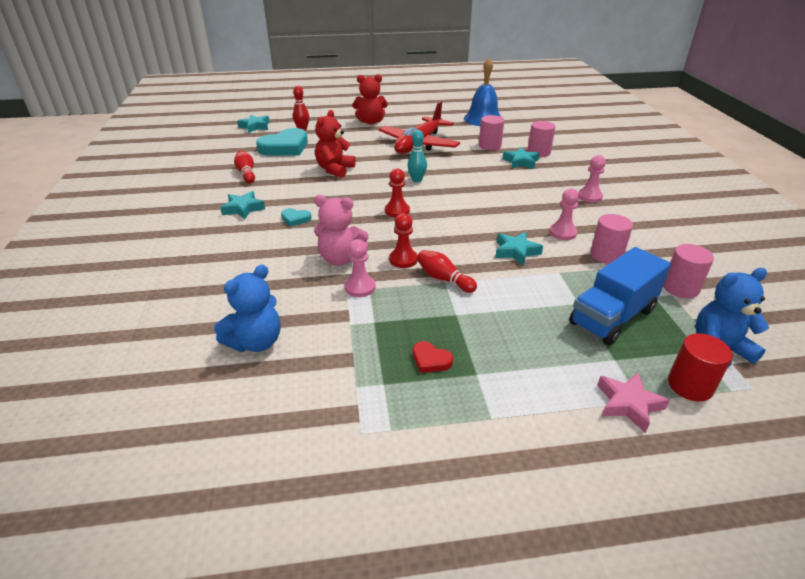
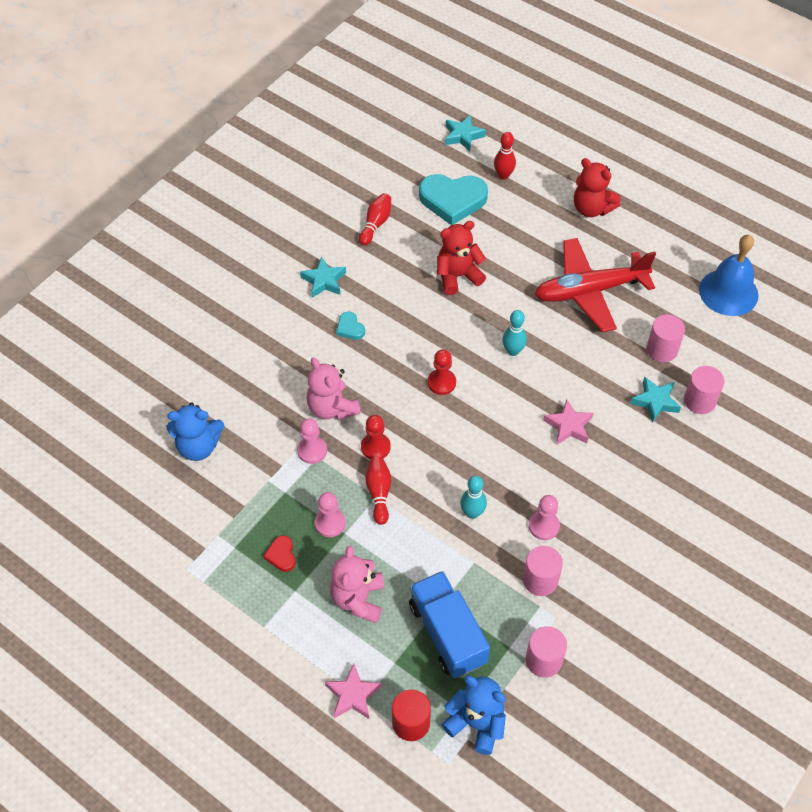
camera: 45 degrees right, 20 degrees up
turquoise star [495,232,543,266] -> turquoise bowling pin [460,475,487,519]
blue truck [569,247,671,345] -> blue truck turned 60 degrees clockwise [409,571,490,678]
pink pawn [578,155,606,203] -> pink pawn moved to [315,492,346,537]
none -> pink teddy bear [330,546,384,623]
none -> pink star [543,399,594,445]

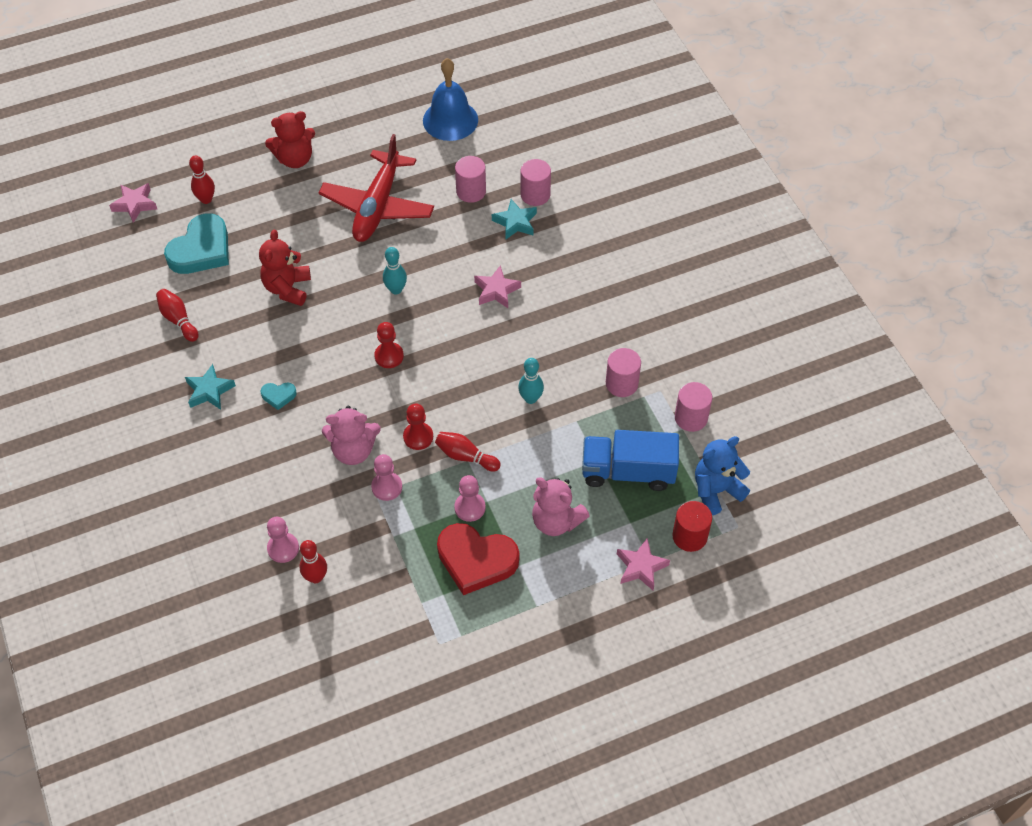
camera: 60 degrees left, 0 degrees up
blue teddy bear [167,402,224,461] -> red bowling pin [299,540,327,583]
red heart [263,536,296,572] -> red heart [437,523,519,595], size x2.22
turquoise star [445,115,486,151] -> pink star [109,183,157,223]
pink pawn [529,495,560,540] -> pink pawn moved to [267,517,299,563]

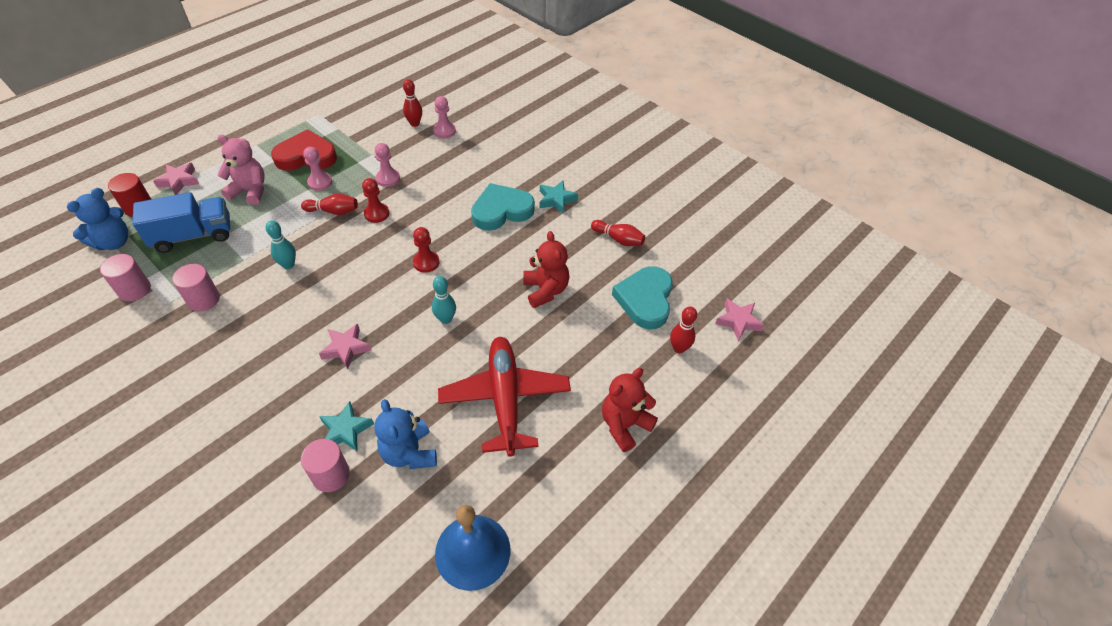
camera: 155 degrees right, 5 degrees down
turquoise heart [260,382,297,410] -> turquoise heart [471,183,535,231], size x2.22
pink teddy bear [322,406,381,465] -> none
pink cylinder [455,156,486,203] -> blue teddy bear [375,399,437,469]

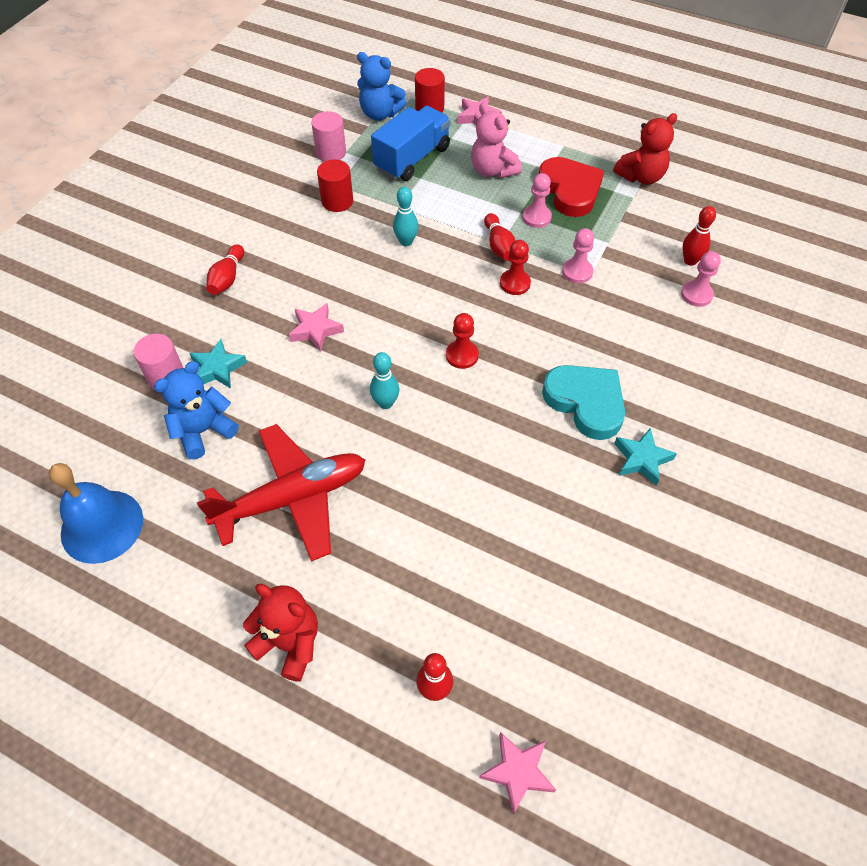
camera: 75 degrees right, 5 degrees up
blue truck [132,192,230,253] -> blue truck turned 105 degrees counterclockwise [371,106,450,181]
pink cylinder [172,264,220,311] -> red cylinder [317,159,353,212]
pink teddy bear [217,135,265,205] -> pink teddy bear turned 150 degrees clockwise [471,103,522,178]
red teddy bear [523,231,569,308] -> red teddy bear moved to [613,113,677,185]
red bowling pin [591,220,645,246] -> red bowling pin moved to [206,244,244,295]
turquoise heart [612,266,673,329] -> none

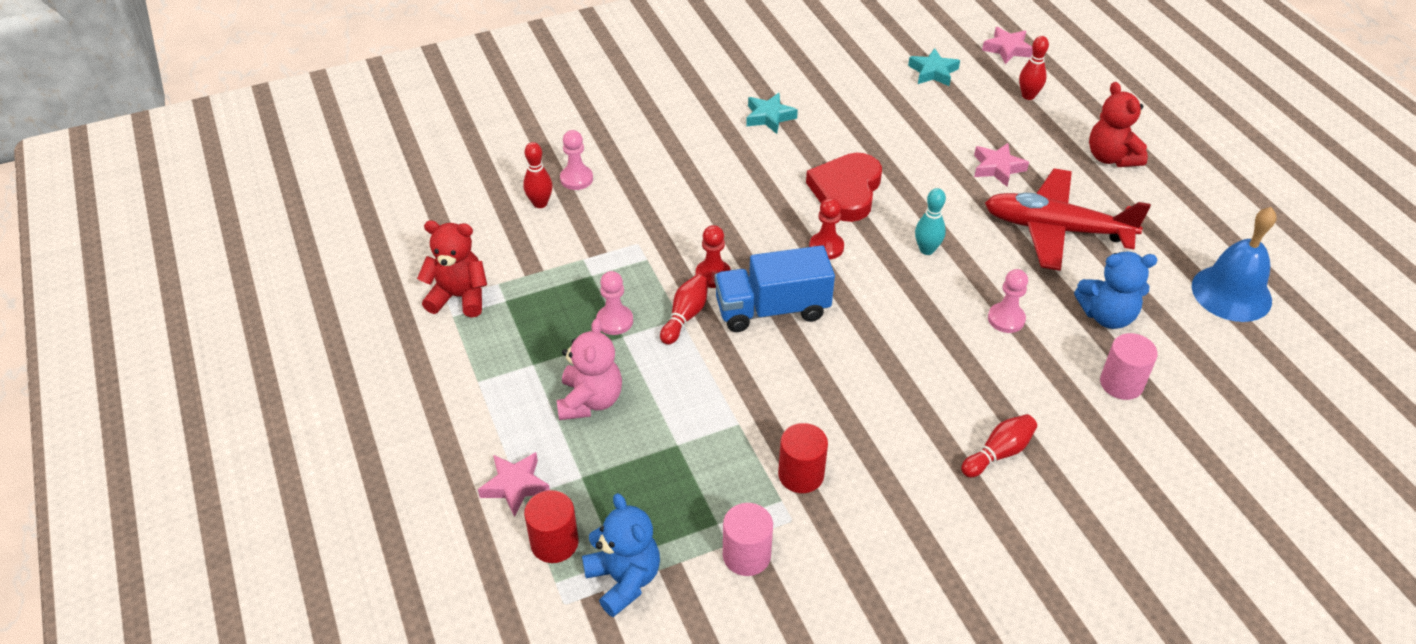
camera: 140 degrees left, 10 degrees down
turquoise star [189,339,247,389] -> turquoise star moved to [908,48,960,86]
pink star [289,303,344,352] -> pink star moved to [974,143,1029,187]
blue truck [371,106,450,181] -> blue truck moved to [714,245,835,332]
turquoise bowling pin [393,187,419,246] -> none
red heart [539,157,604,217] -> red heart moved to [806,153,882,222]
turquoise heart [542,365,625,440] -> none
pink pawn [562,228,594,283] -> pink pawn moved to [988,269,1028,333]

